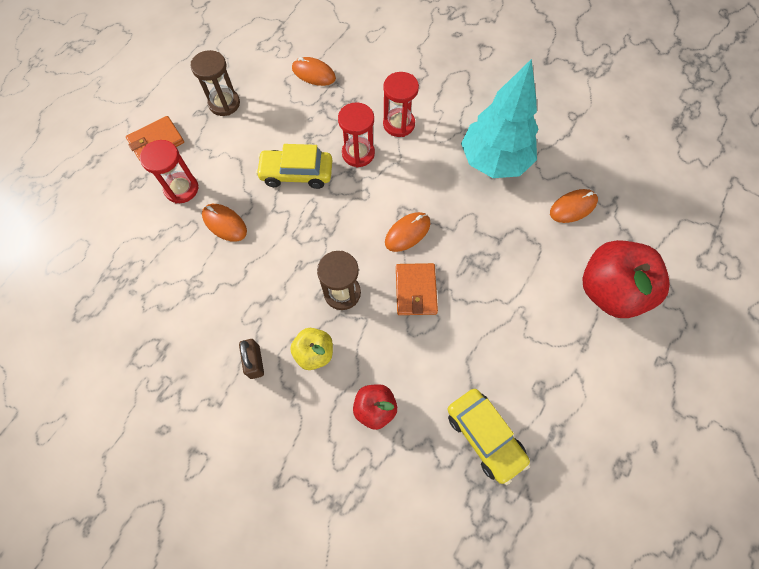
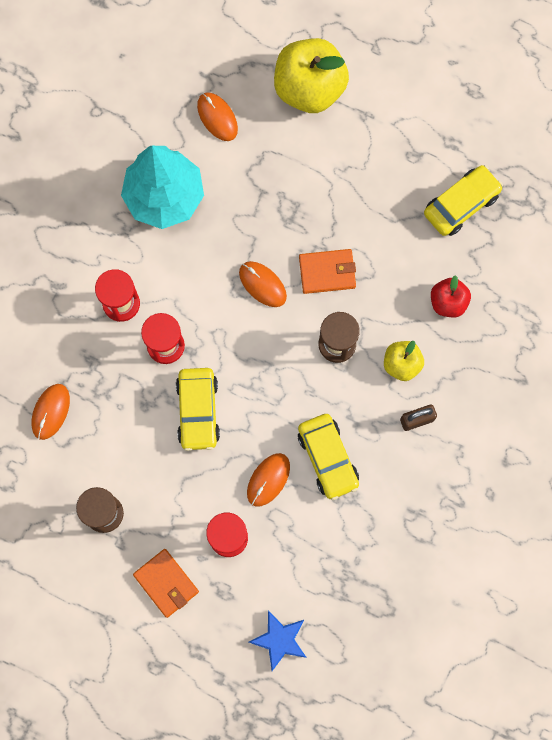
camera: 95 degrees left, 10 degrees up
red apple [582,240,670,318] -> yellow apple [274,38,349,113]
none -> blue star [249,610,307,671]
none -> yellow car [298,414,359,500]

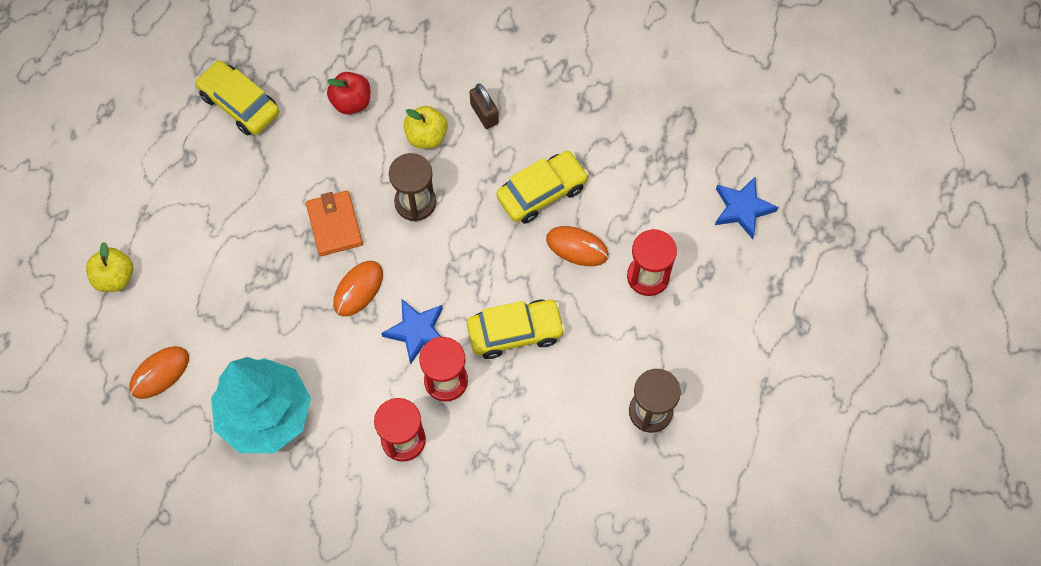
camera: 100 degrees left, 10 degrees down
orange mouse [32,384,70,440] -> none
orange wallet [133,549,199,618] -> none
yellow apple [274,38,349,113] -> yellow apple [86,242,133,292], size x0.53
none -> blue star [381,299,443,365]

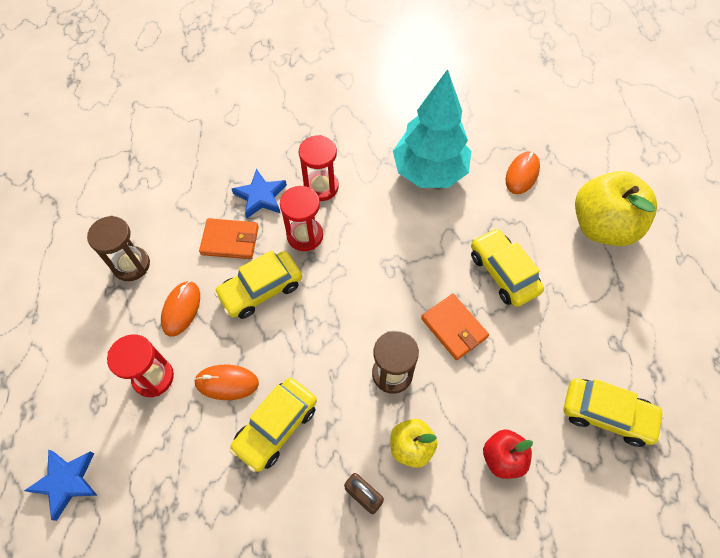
camera: 160 degrees right, 5 degrees down
yellow apple [86,242,133,292] -> yellow apple [575,171,657,246], size x1.90
orange mouse [333,261,383,316] -> orange mouse moved to [161,281,200,337]
blue star [381,299,443,365] -> blue star moved to [232,169,287,219]
none -> orange wallet [199,218,259,259]
none -> yellow car [471,228,544,307]

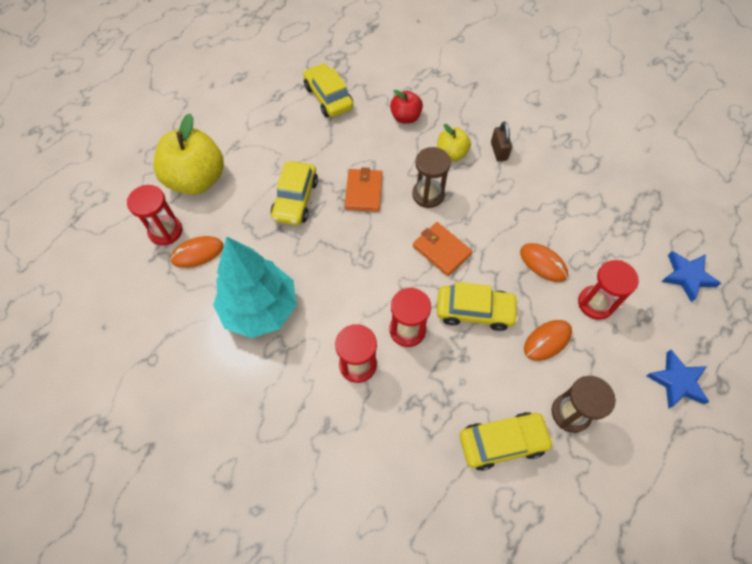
camera: 140 degrees left, 0 degrees up
orange wallet [199,218,259,259] -> orange wallet moved to [413,222,473,276]
yellow car [230,378,317,472] -> yellow car moved to [460,412,554,471]
blue star [232,169,287,219] -> blue star moved to [646,350,709,409]
none -> red hourglass [127,185,182,246]

